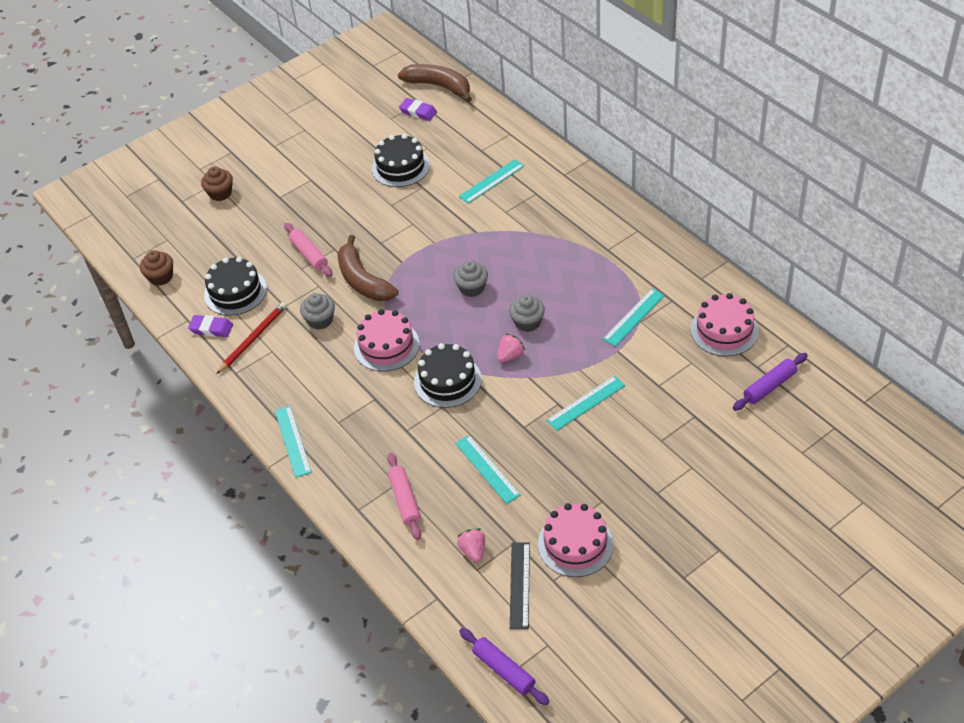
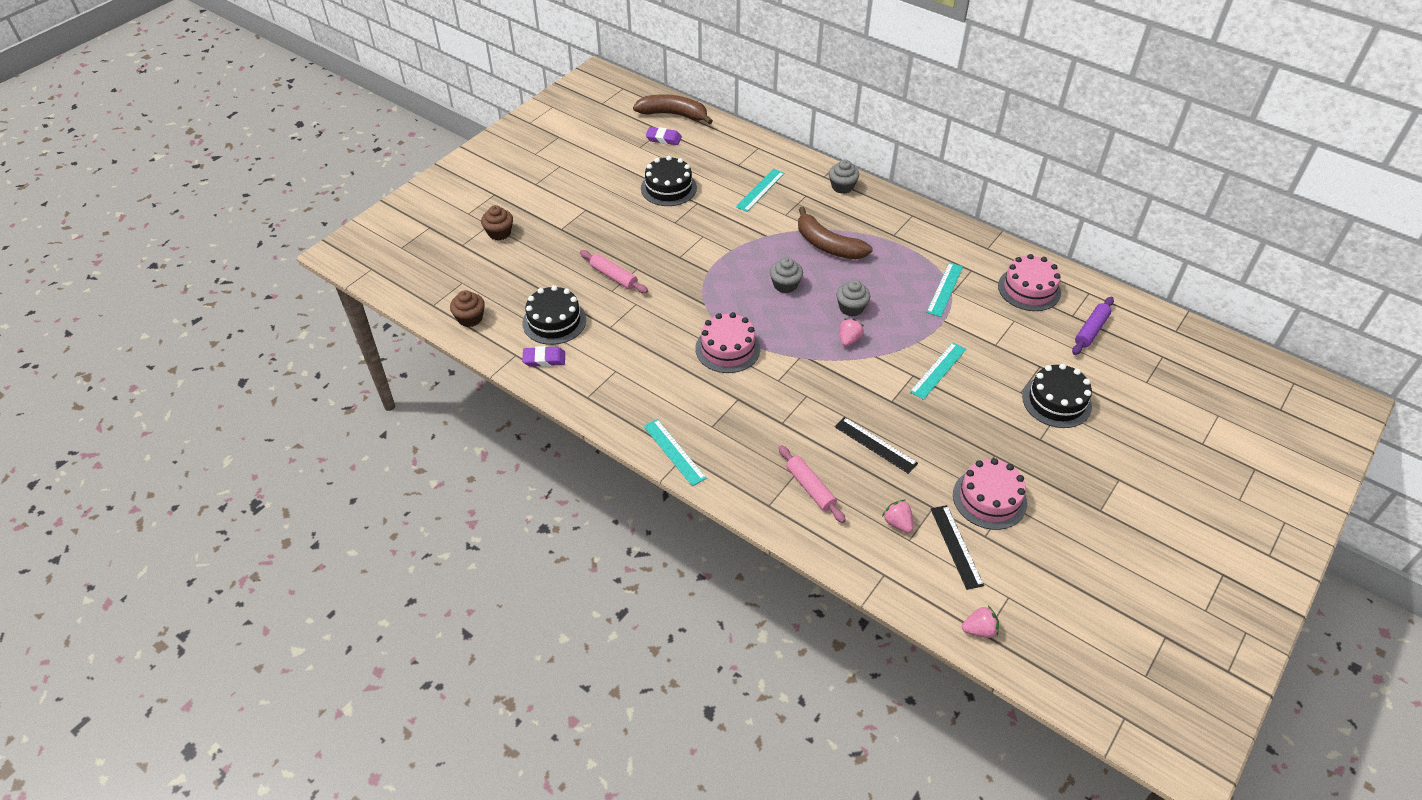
camera: 20 degrees left, 0 degrees up
red pencil [217,302,287,374] -> none
grey cupcake [300,293,335,330] -> grey cupcake moved to [829,160,859,194]
brown banana [337,235,398,301] -> brown banana moved to [798,207,873,259]
black cake [414,343,482,408] -> black cake moved to [1022,364,1092,428]
turquoise ruler [455,435,521,504] -> black ruler [835,417,918,474]
purple rolling pin [459,628,549,705] -> pink strawberry [962,606,999,638]

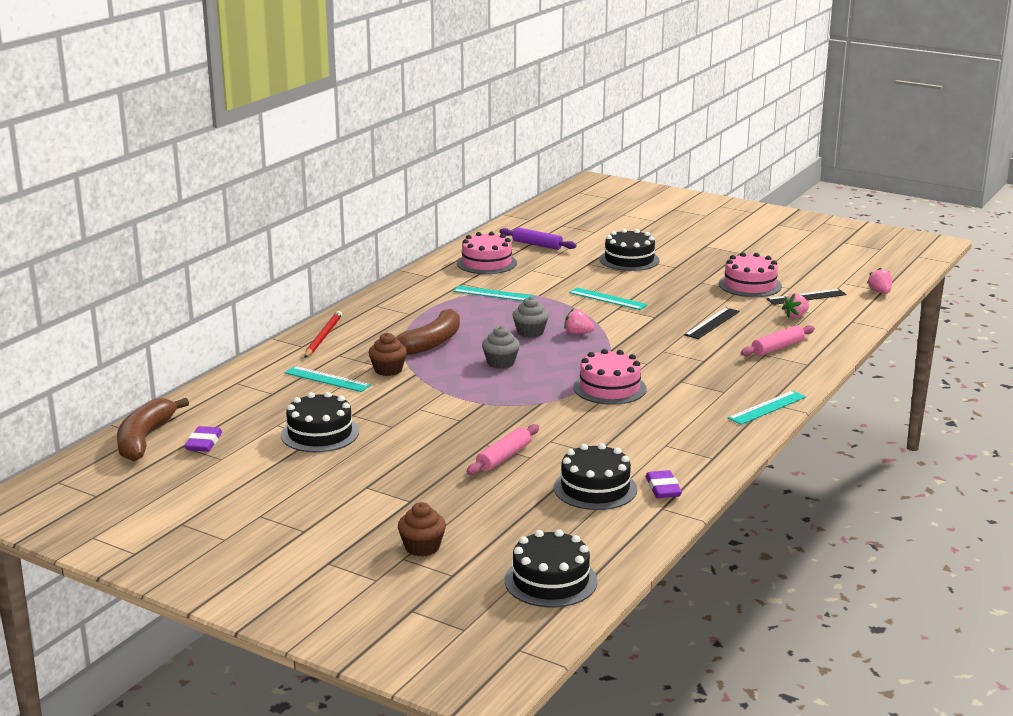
camera: 95 degrees left, 25 degrees down
brown cupcake [450,290,485,327] -> brown cupcake moved to [369,333,407,376]
grey cupcake [829,160,859,194] -> red pencil [304,311,342,358]
none -> black cake [505,529,597,607]

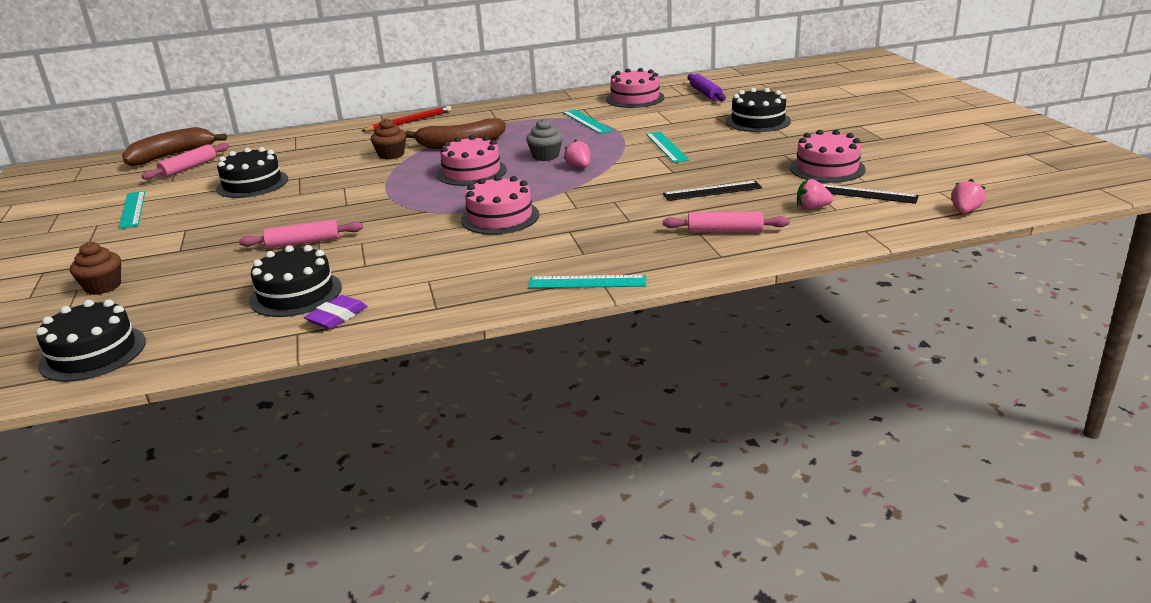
camera: 45 degrees right, 5 degrees up
purple eraser [185,426,222,452] -> pink rolling pin [142,143,229,180]
turquoise ruler [285,366,371,392] -> turquoise ruler moved to [119,191,145,229]
grey cupcake [482,326,520,369] -> pink cake [437,135,507,186]

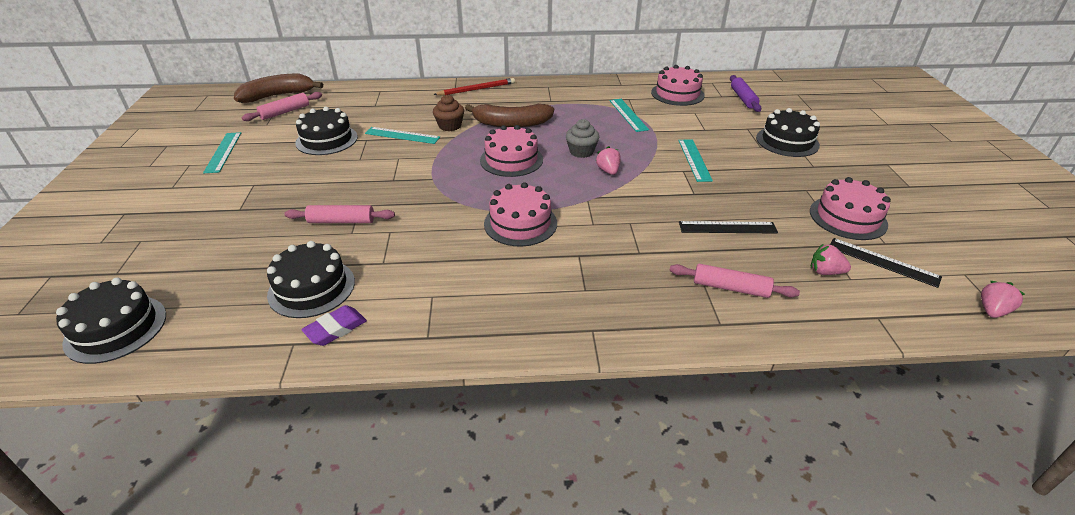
camera: 10 degrees right, 10 degrees up
brown cupcake [70,242,121,295] -> none
turquoise ruler [528,275,646,288] -> turquoise ruler moved to [365,127,440,144]

